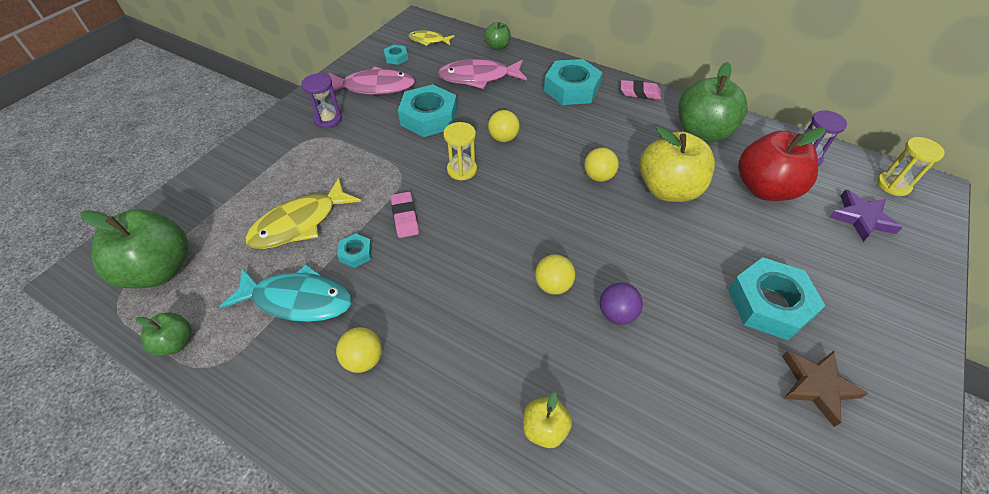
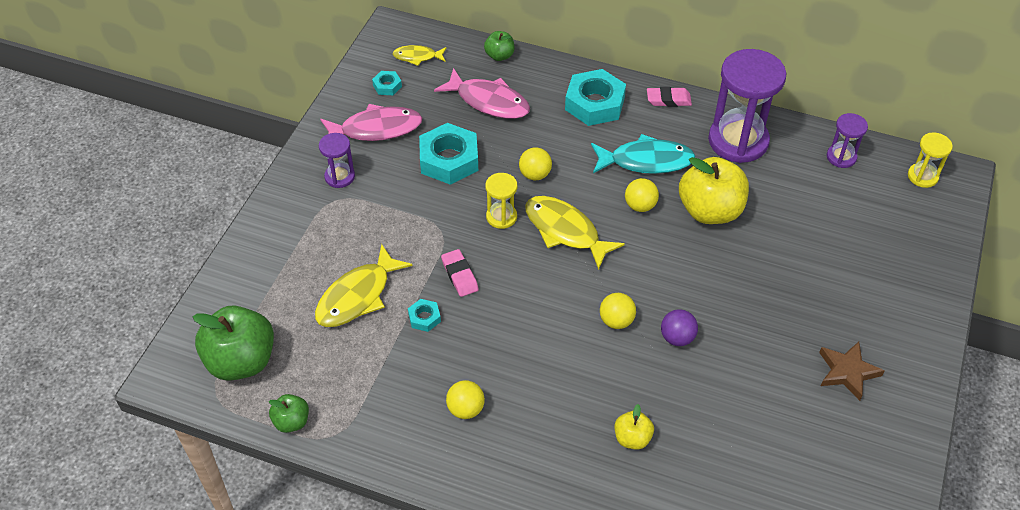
camera: 10 degrees left, 0 degrees up
turquoise fish [220,264,352,322] -> turquoise fish moved to [591,134,695,174]
pink fish [438,59,527,89] -> pink fish turned 135 degrees counterclockwise [434,68,530,119]
green apple [678,62,747,142] -> purple hourglass [708,49,786,163]
turquoise nut [728,257,825,340] -> none
red apple [738,127,825,201] -> none
purple star [829,189,903,242] -> none
none -> yellow fish [525,196,625,270]

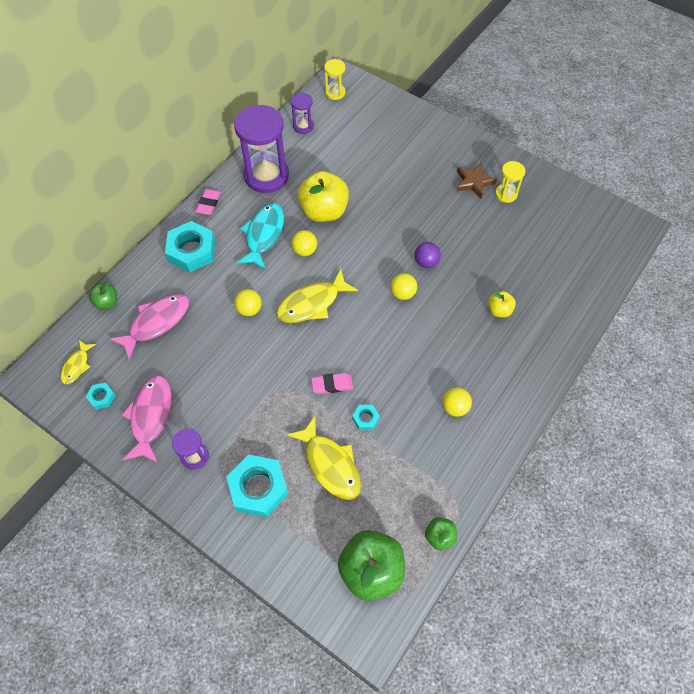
camera: 75 degrees left, 10 degrees up
turquoise nut [419,123,478,185] -> turquoise nut moved to [226,455,288,517]
yellow hourglass [485,173,517,229] -> yellow hourglass moved to [495,161,525,203]

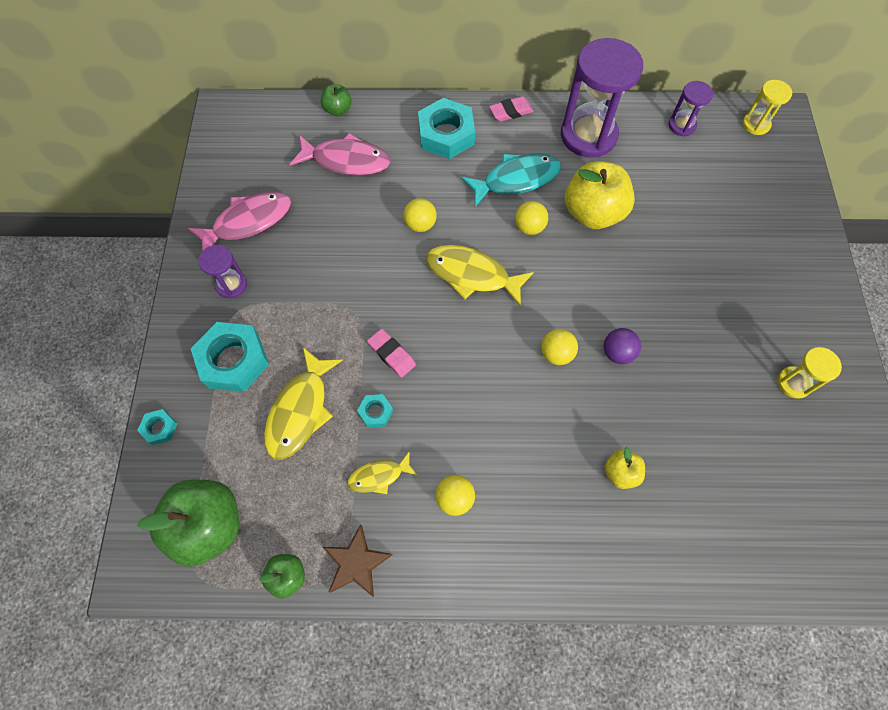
camera: 55 degrees right, 5 degrees up
yellow fish [61,340,96,384] -> yellow fish moved to [348,451,417,494]
turquoise nut [86,383,115,409] -> turquoise nut moved to [137,409,177,445]
brown star [457,163,497,198] -> brown star moved to [323,525,392,597]

